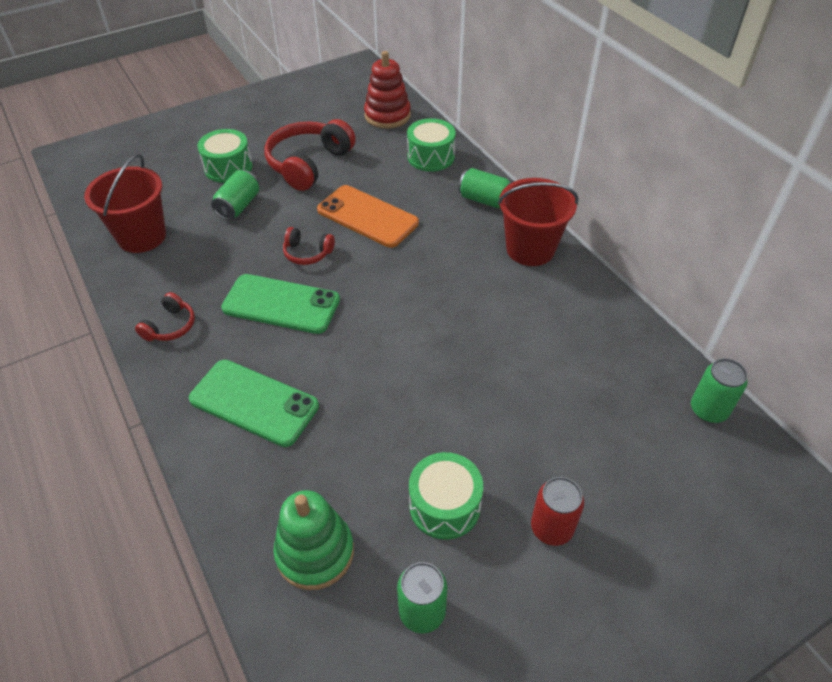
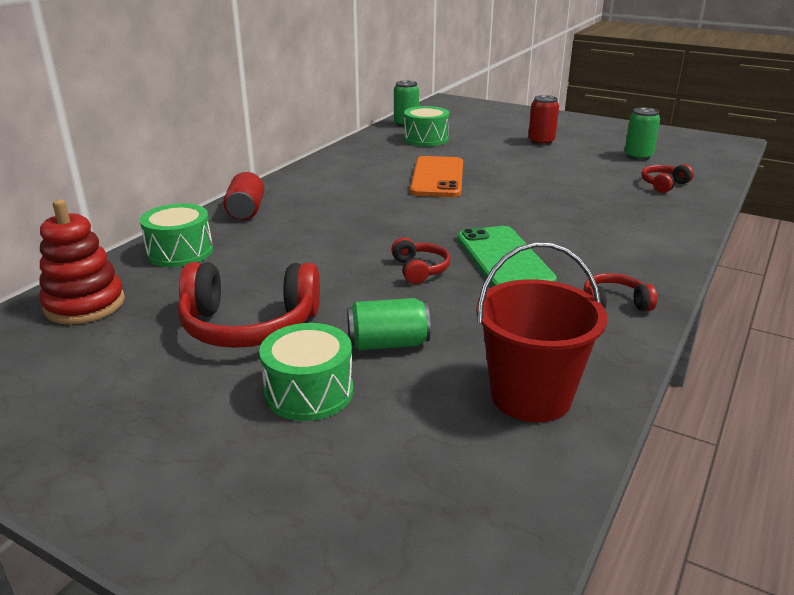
camera: 120 degrees left, 20 degrees down
green phone [189,360,319,447] -> none
green stacking toy [273,490,354,590] -> red headphones [641,164,694,193]
orange phone [317,185,419,248] -> orange phone moved to [410,156,463,197]
green drum [409,452,483,540] -> green drum moved to [404,106,449,146]
green can [458,168,511,208] -> red can [223,172,264,220]
red bucket [498,178,579,266] -> none

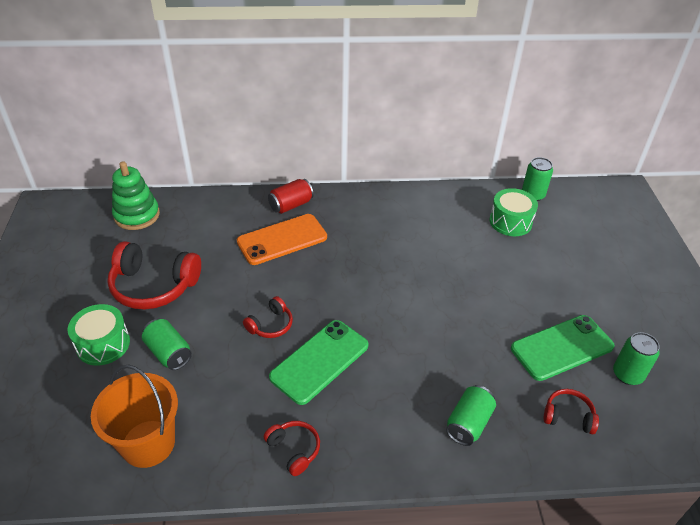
camera: 55 degrees right, 15 degrees up
red stacking toy [39,200,125,324] -> green stacking toy [112,161,160,230]
green drum [140,203,213,267] -> none
red headphones [178,262,320,348] -> red headphones turned 45 degrees counterclockwise [107,241,201,310]
orange phone [410,156,463,197] -> orange phone moved to [237,214,327,265]
red bucket [476,242,607,422] -> orange bucket [91,365,178,468]
red can [528,95,559,145] -> none
none -> green can [446,385,496,446]
none -> green phone [511,315,615,381]

